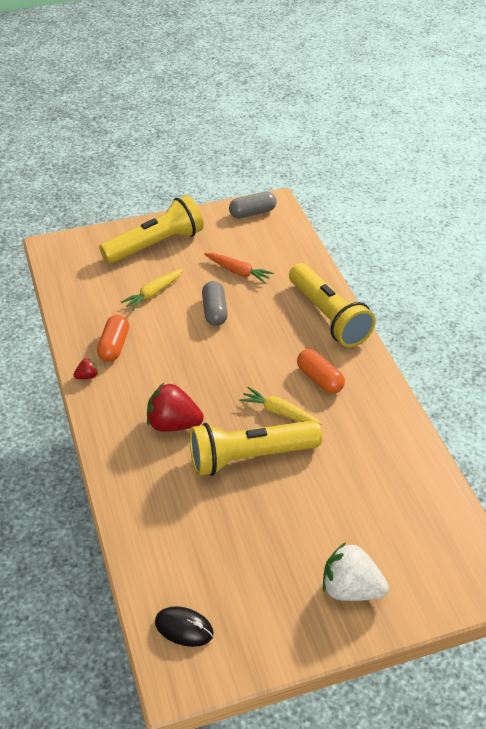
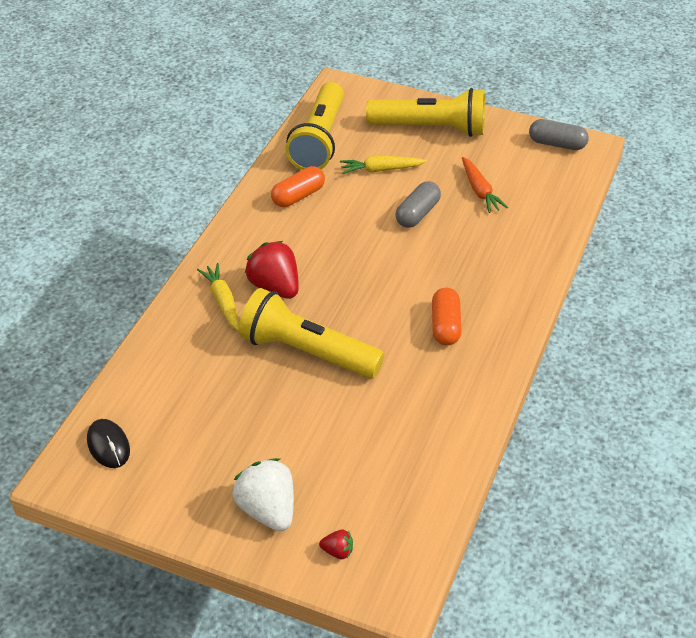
camera: 40 degrees right, 0 degrees up
red strawberry [73,358,98,379] -> red strawberry moved to [319,530,353,559]
yellow carrot [239,387,323,425] -> yellow carrot moved to [197,263,239,331]
yellow flashlight [289,263,376,347] -> yellow flashlight moved to [285,82,344,170]

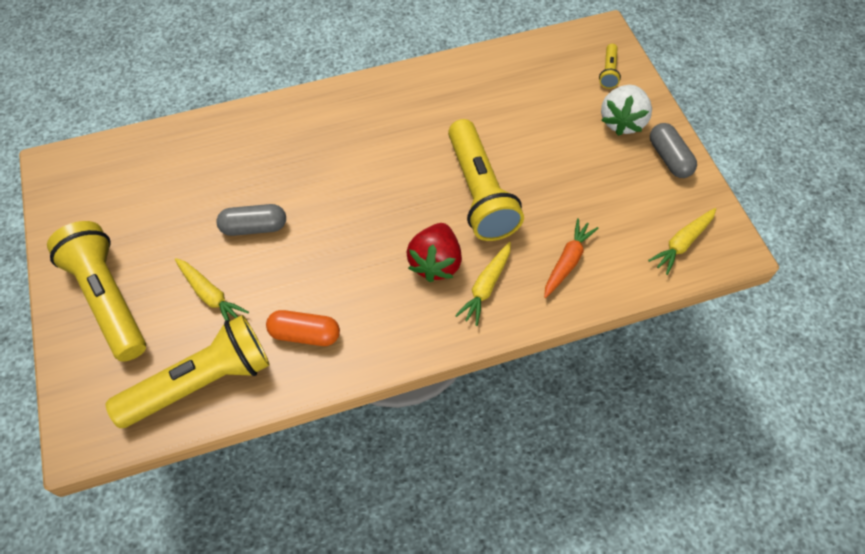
camera: 130 degrees left, 15 degrees up
black mouse [87,419,130,468] -> yellow carrot [648,208,716,275]
red strawberry [319,530,353,559] -> yellow flashlight [599,44,621,89]
orange capsule [432,288,462,346] -> none
orange carrot [462,157,508,213] -> orange carrot moved to [544,218,598,298]
grey capsule [529,119,589,150] -> grey capsule moved to [650,123,697,178]

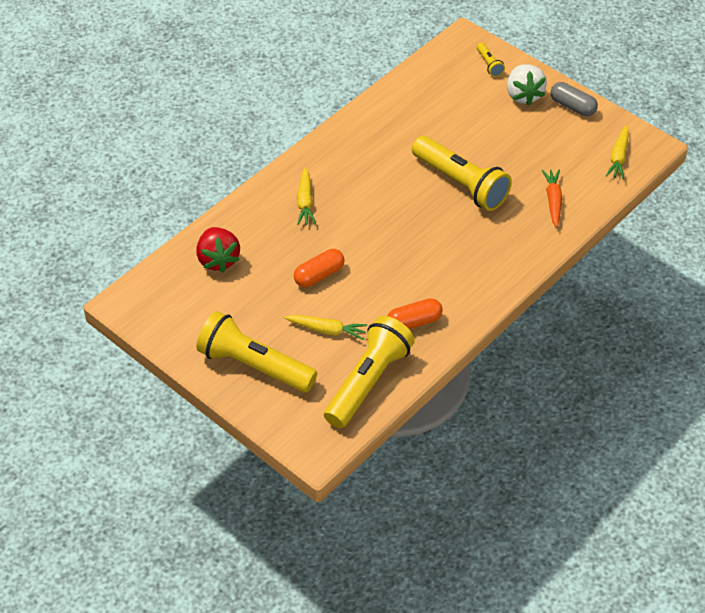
camera: 30 degrees left, 10 degrees down
grey capsule [216,204,286,236] -> orange capsule [294,249,345,287]
red strawberry [406,223,462,282] -> red strawberry moved to [196,227,240,272]
yellow carrot [455,242,511,326] -> yellow carrot moved to [297,167,316,225]

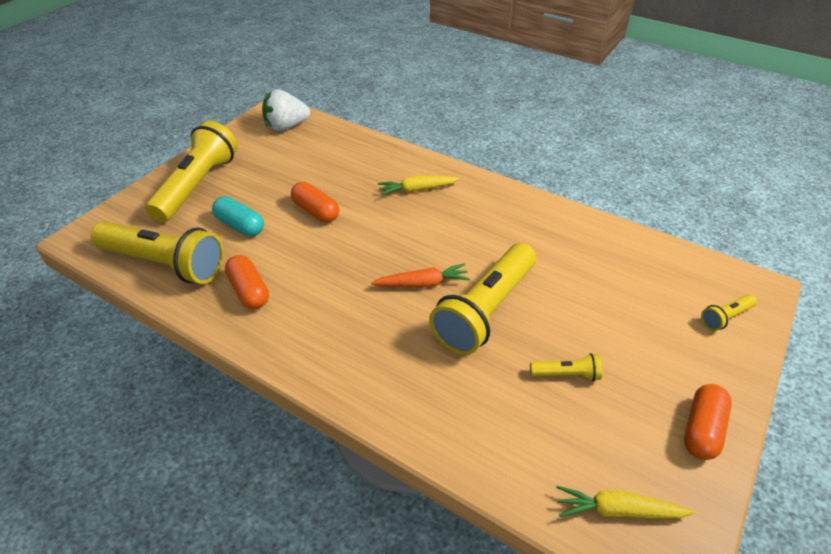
camera: 80 degrees right, 5 degrees down
red strawberry [196,227,240,272] -> none
yellow carrot [284,315,367,340] -> turquoise capsule [212,196,264,236]
white strawberry [507,64,547,106] -> white strawberry moved to [262,89,310,131]
orange carrot [542,170,562,228] -> orange carrot moved to [371,263,470,288]
grey capsule [550,82,598,116] -> orange capsule [684,384,732,460]
none -> yellow flashlight [530,353,602,381]

